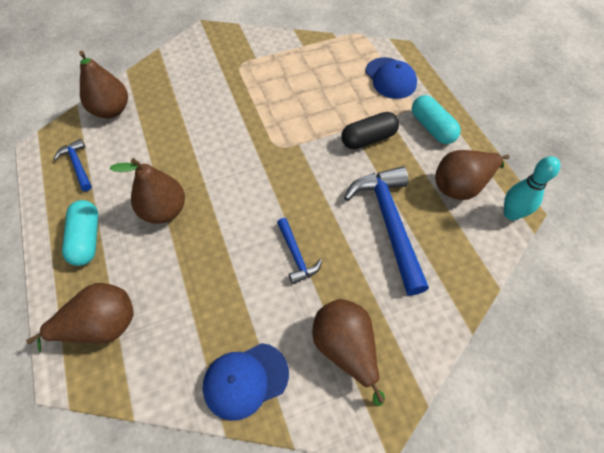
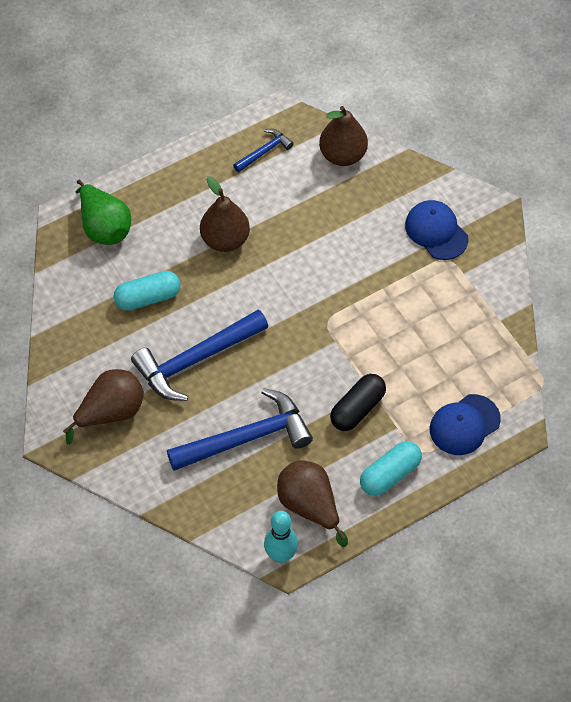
camera: 80 degrees right, 0 degrees up
brown pear [26,283,133,353] -> green pear [76,179,131,245]
turquoise capsule [62,200,98,266] -> turquoise capsule moved to [113,271,180,311]
blue cap [203,343,289,421] -> blue cap moved to [405,200,468,260]
blue hammer [277,218,322,284] -> blue hammer [131,309,268,401], size x2.01
black capsule [341,112,399,149] -> black capsule turned 75 degrees clockwise [330,374,386,431]

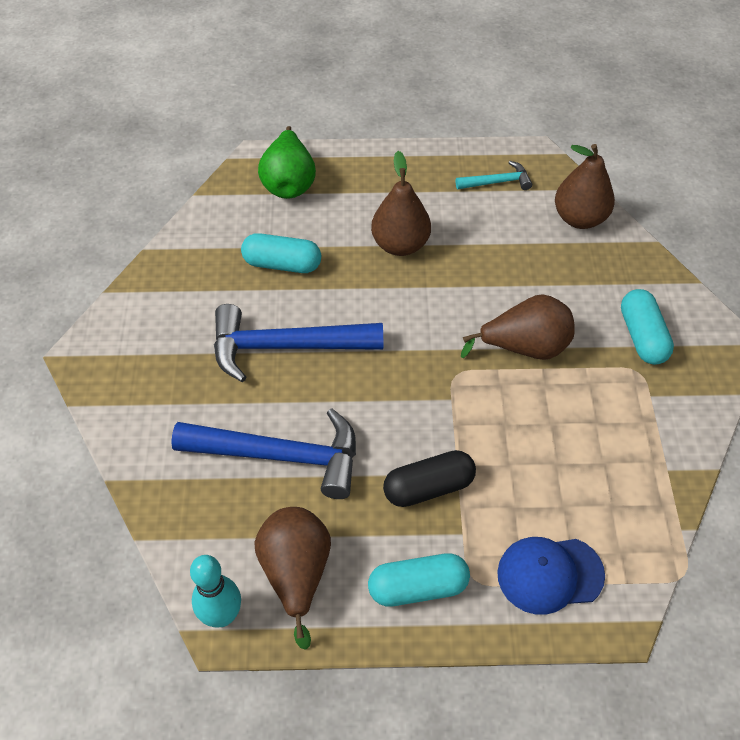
camera: 30 degrees right, 5 degrees down
brown pear [63,369,144,445] -> brown pear moved to [461,294,575,360]
blue hammer [233,129,294,172] -> turquoise hammer [456,161,532,190]
blue cap [405,200,468,260] -> turquoise capsule [621,289,674,365]

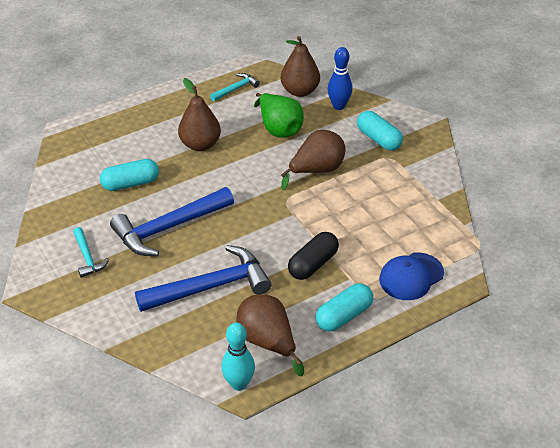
camera: 30 degrees left, 10 degrees down
green pear [258,126,316,199] -> green pear moved to [254,93,304,138]
none -> turquoise hammer [73,227,109,278]
none -> blue bowling pin [328,47,353,110]

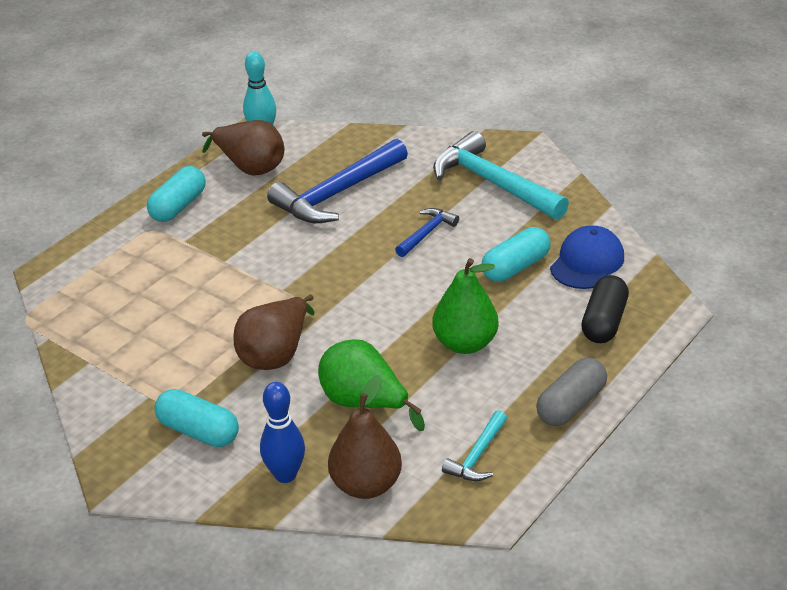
camera: 160 degrees right, 5 degrees down
turquoise hammer [73,227,109,278] -> turquoise hammer [433,131,569,220], size x2.01
blue hammer [110,187,234,256] -> blue hammer [395,208,459,257], size x0.50
brown pear [178,78,221,151] -> green pear [432,258,498,354]
black capsule [288,232,339,280] -> black capsule moved to [581,275,629,343]
blue cap [379,252,444,300] -> blue cap moved to [550,225,624,289]
none -> grey capsule [536,358,607,426]

